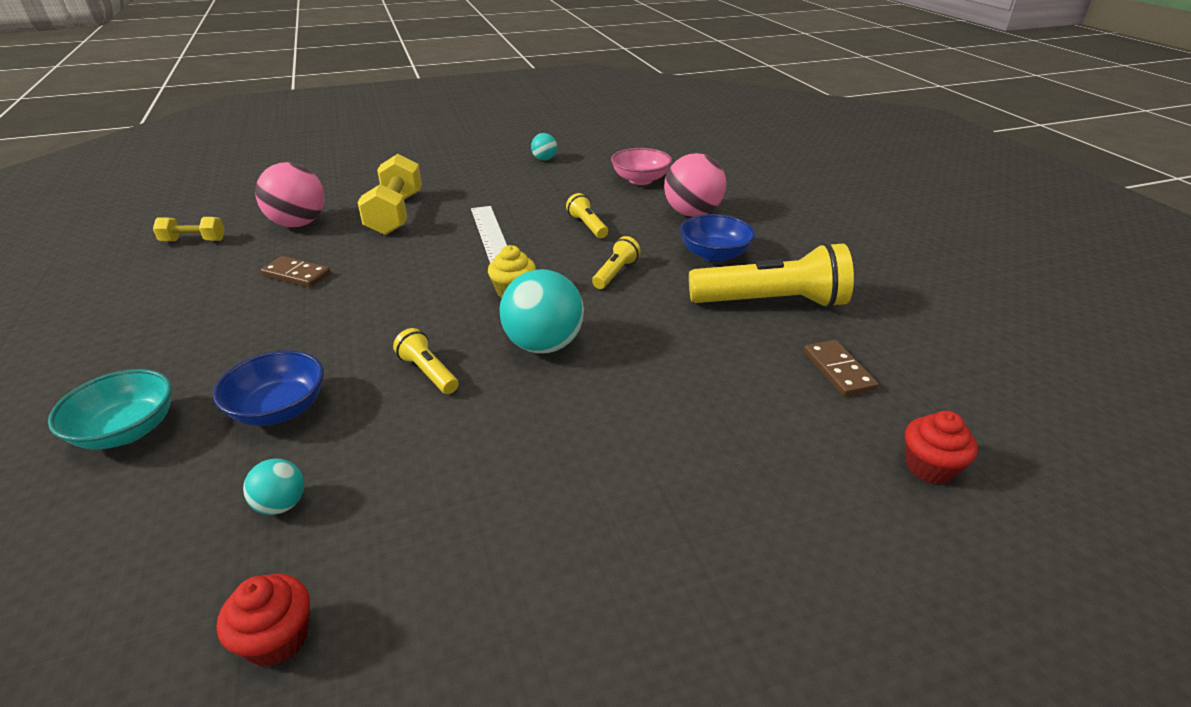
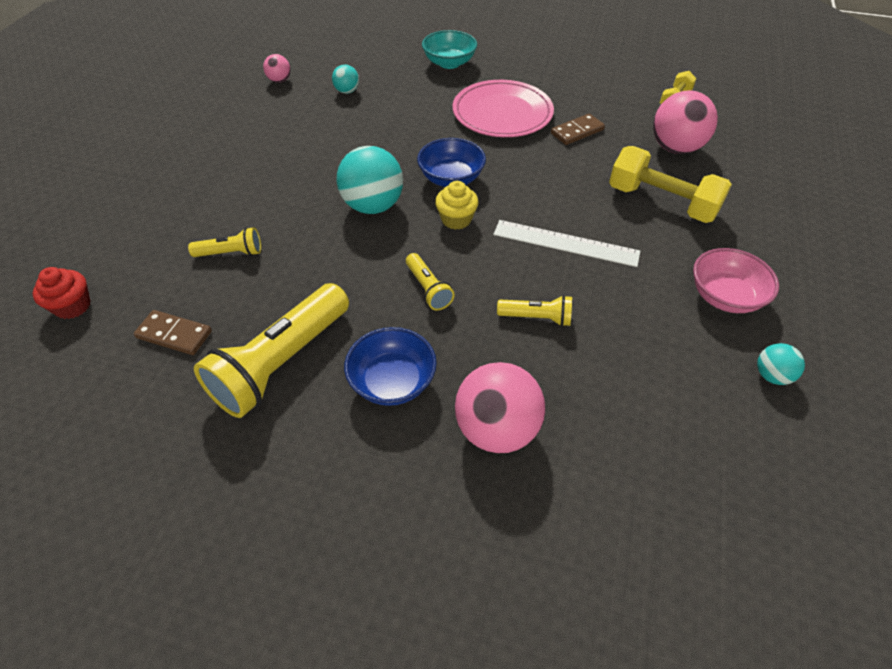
camera: 125 degrees right, 15 degrees up
blue bowl [213,350,324,426] -> blue bowl moved to [417,138,486,187]
red cupcake [217,574,310,667] -> pink ball [263,54,291,83]
yellow flashlight [393,328,459,394] -> yellow flashlight moved to [188,227,261,257]
pink bowl [611,148,672,185] -> pink bowl moved to [693,248,779,313]
none -> pink plate [453,80,554,137]

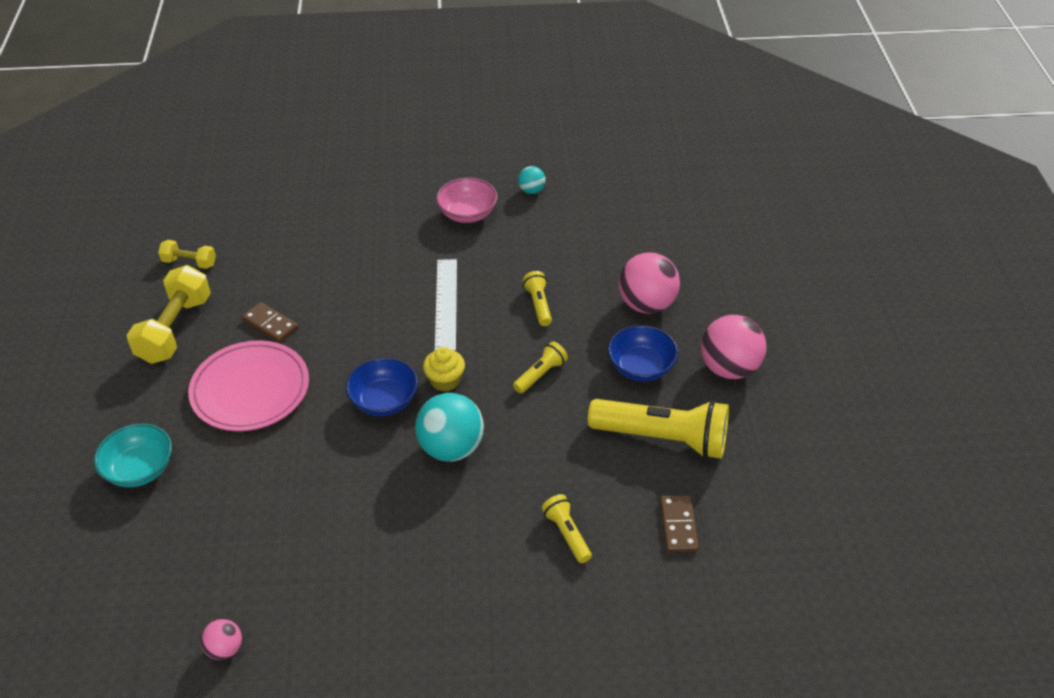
camera: 110 degrees left, 5 degrees down
red cupcake [32,267,91,319] -> none
turquoise ball [332,65,359,94] -> none
yellow dumbbell [609,146,732,223] -> yellow dumbbell moved to [127,265,211,364]
pink ball [653,90,718,154] -> pink ball moved to [701,315,767,379]

